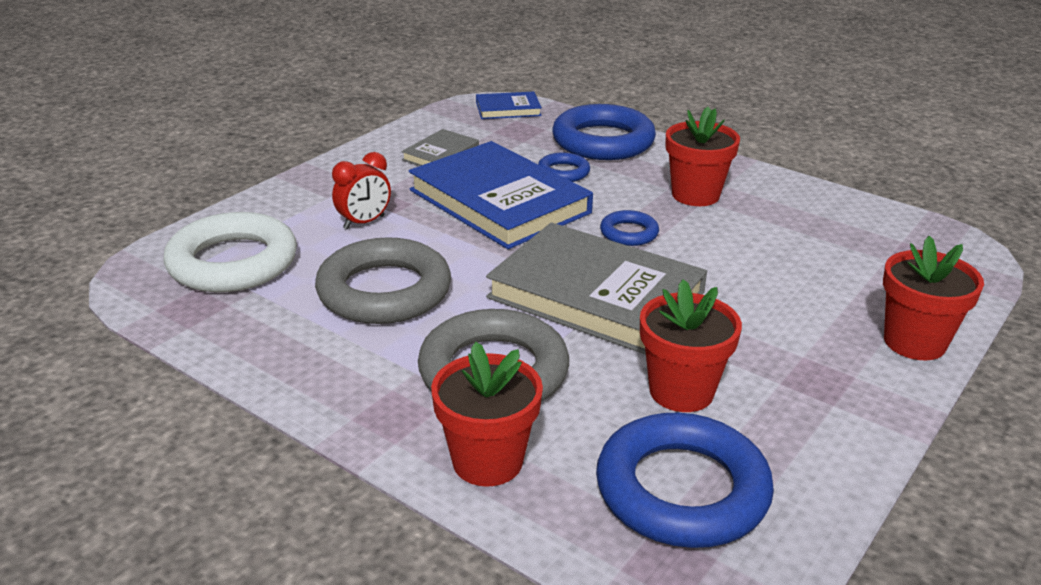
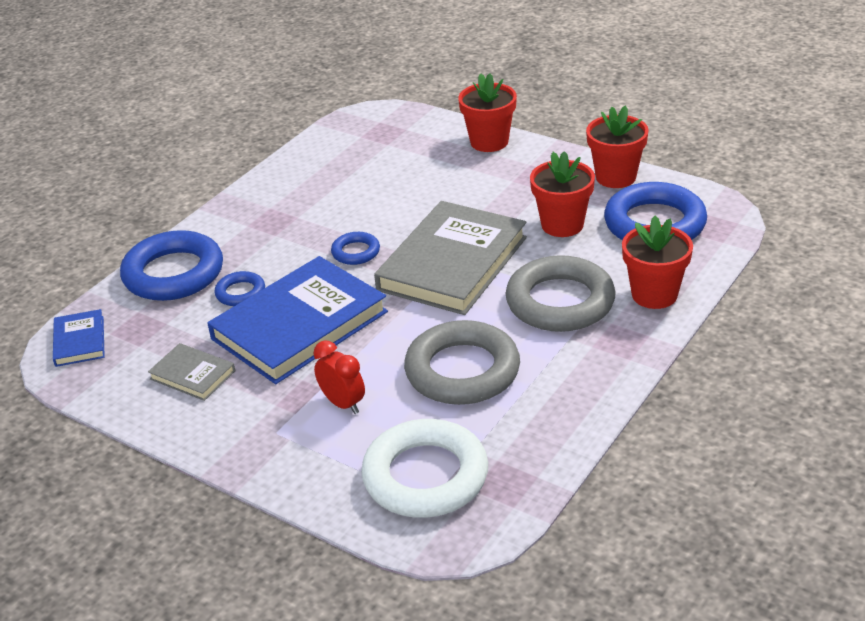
camera: 90 degrees left, 5 degrees up
red flower pot [665,107,740,206] -> red flower pot moved to [586,105,649,188]

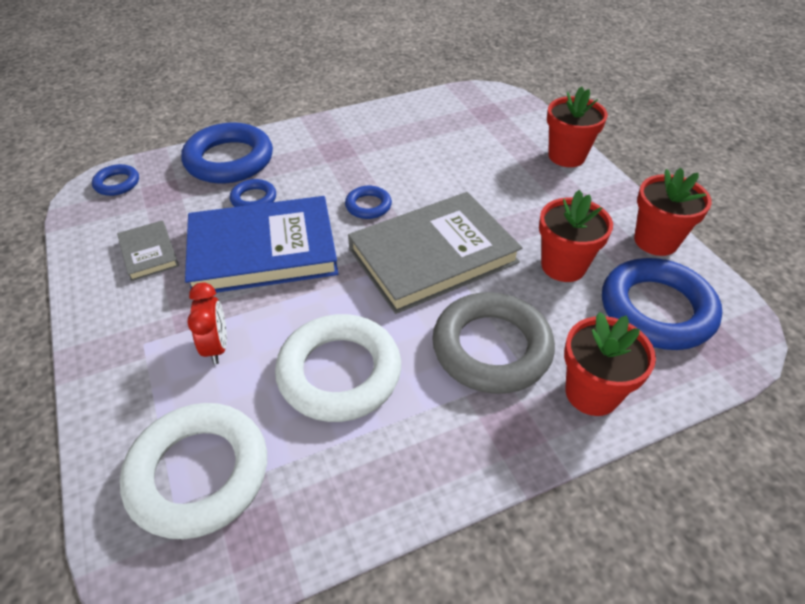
camera: 30 degrees right, 10 degrees up
blue book [53,309,105,367] -> blue ring [92,164,139,196]
grey ring [404,320,520,405] -> white ring [275,314,401,422]

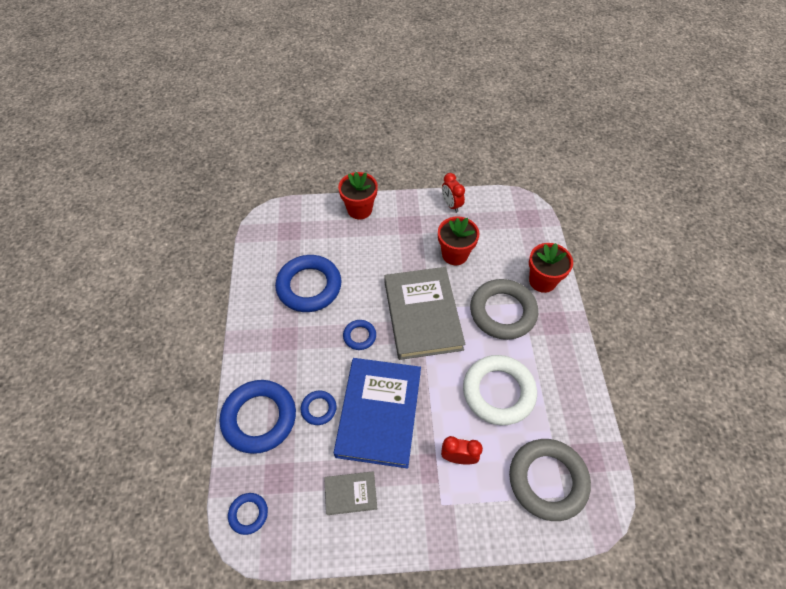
camera: 70 degrees left, 10 degrees up
white ring [120,403,267,539] -> grey ring [509,439,591,521]
blue ring [602,258,722,350] -> blue ring moved to [275,255,342,312]
red flower pot [634,168,712,256] -> red clock [442,173,465,213]

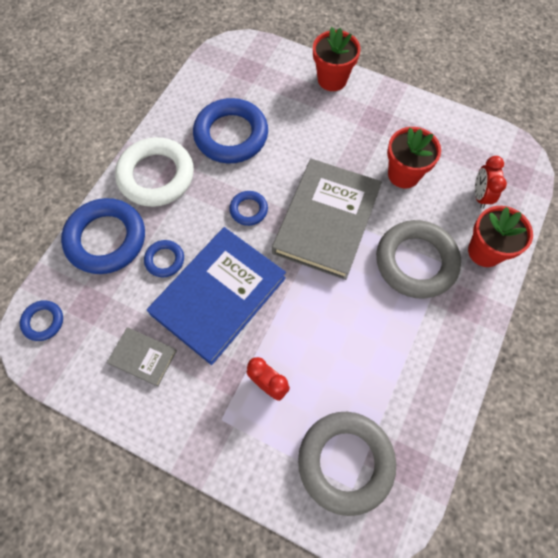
camera: 30 degrees right, 10 degrees up
red clock [442,173,465,213] -> red clock moved to [475,156,507,209]
white ring [463,355,537,425] -> white ring moved to [115,137,194,207]

